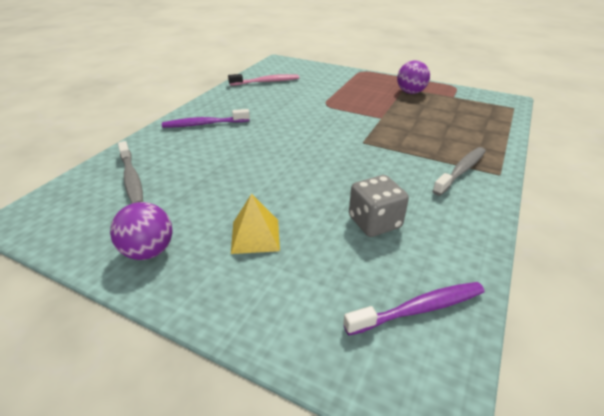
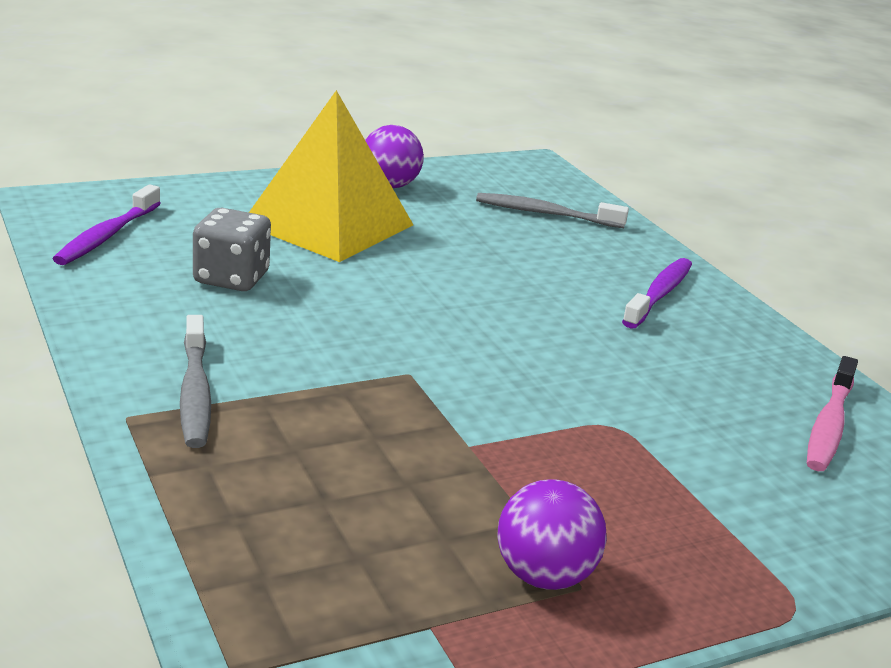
camera: 125 degrees right, 10 degrees down
yellow pyramid [231,194,280,254] -> yellow pyramid [249,90,413,262], size x2.06

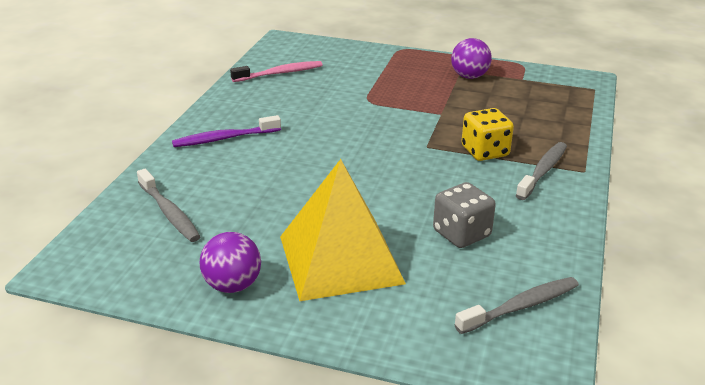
camera: 135 degrees left, 5 degrees up
purple toothbrush [53,184,161,265] -> grey toothbrush [455,277,579,334]
none -> yellow dice [462,108,514,161]

